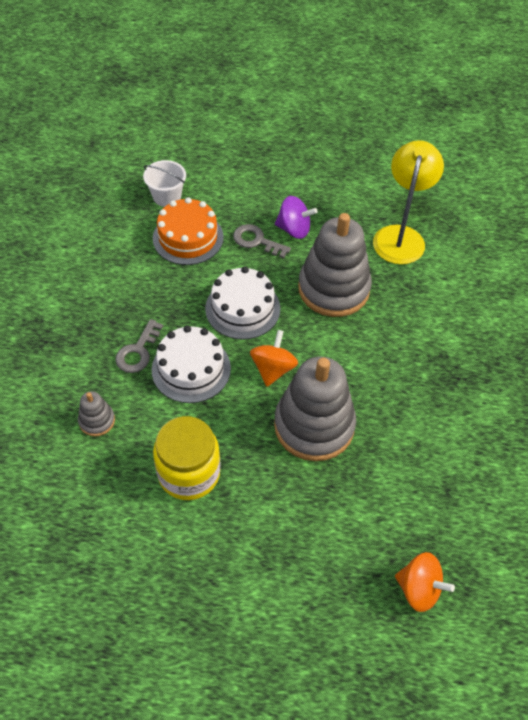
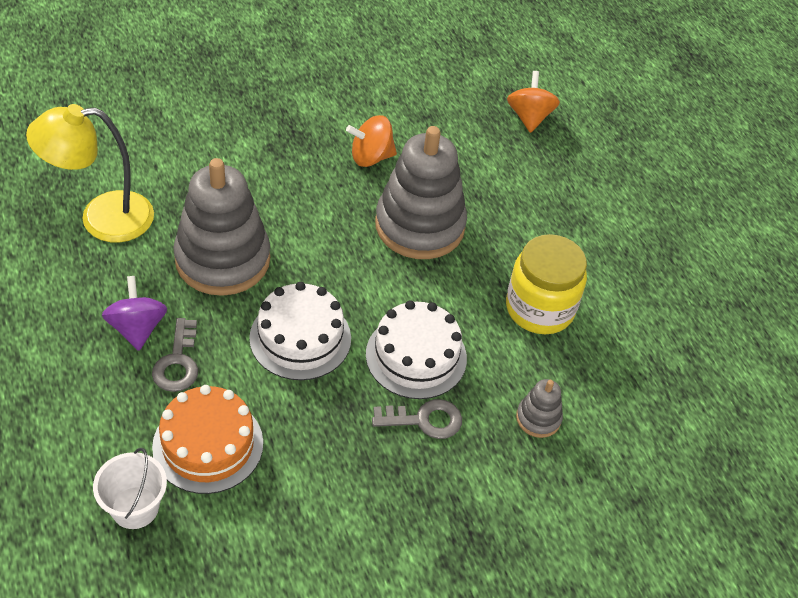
camera: 120 degrees left, 5 degrees down
orange spinning top [250,330,298,387] -> orange spinning top moved to [346,115,397,167]

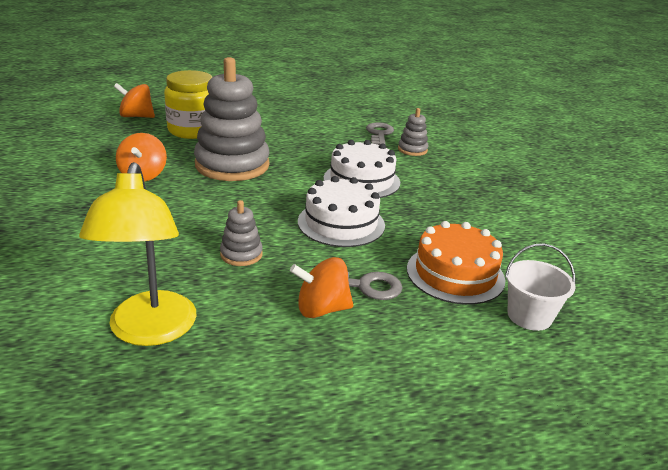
camera: 80 degrees left, 20 degrees down
purple spinning top [102,276,167,351] -> orange spinning top [290,257,353,318]
grey stacking toy [173,158,270,296] -> grey stacking toy [220,200,263,266], size x0.45
grey key [372,399,462,439] -> grey key moved to [366,122,394,145]
yellow jar [506,234,587,334] -> yellow jar moved to [164,70,212,139]

